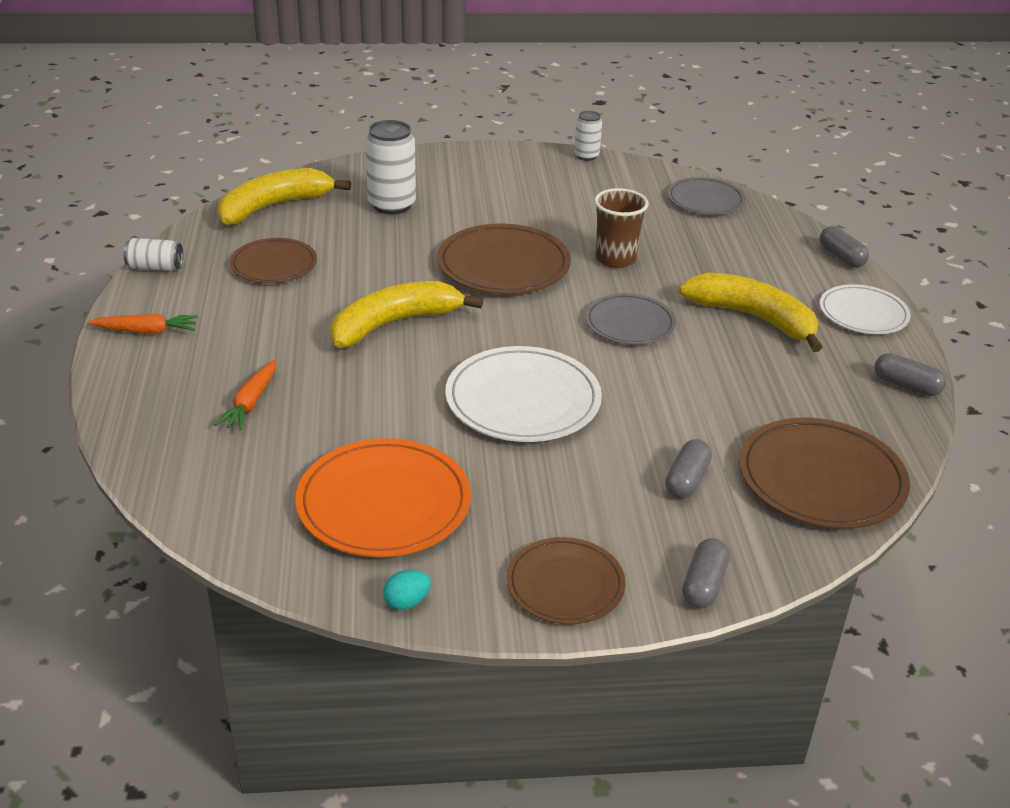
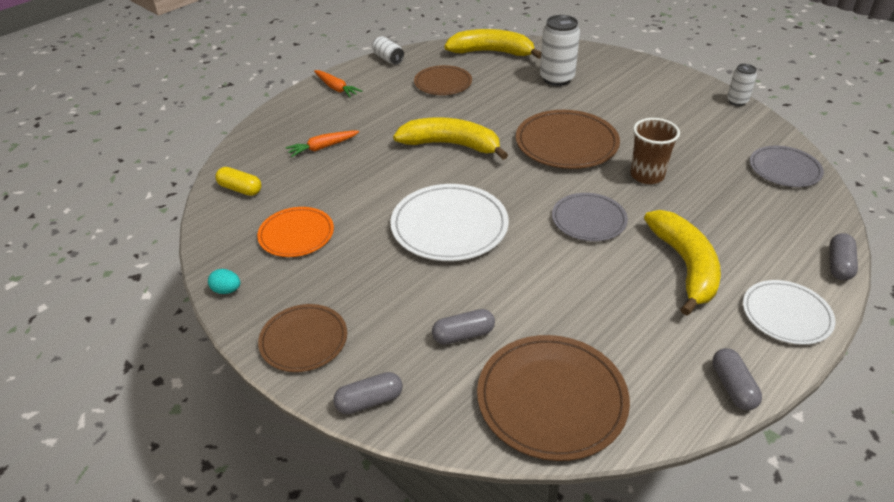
camera: 50 degrees right, 5 degrees up
orange plate [295,438,471,557] -> orange plate [257,207,334,257], size x0.64
none -> yellow capsule [215,167,261,196]

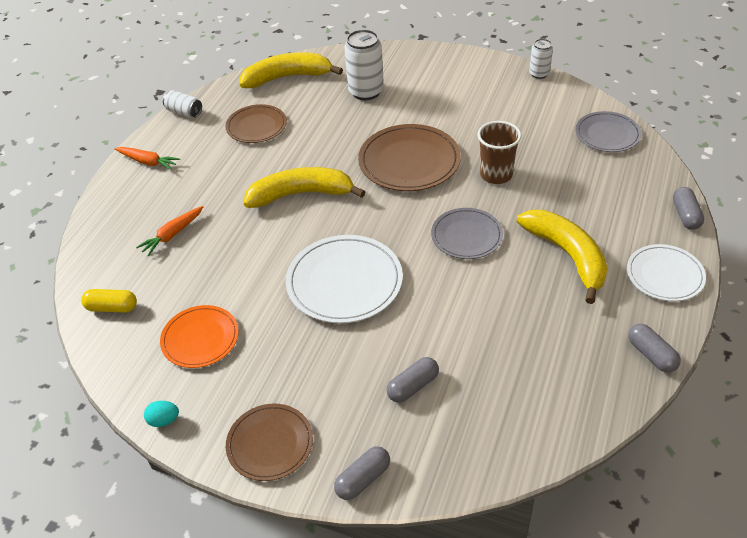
camera: 20 degrees left, 5 degrees up
brown plate [477,335,630,461] -> none

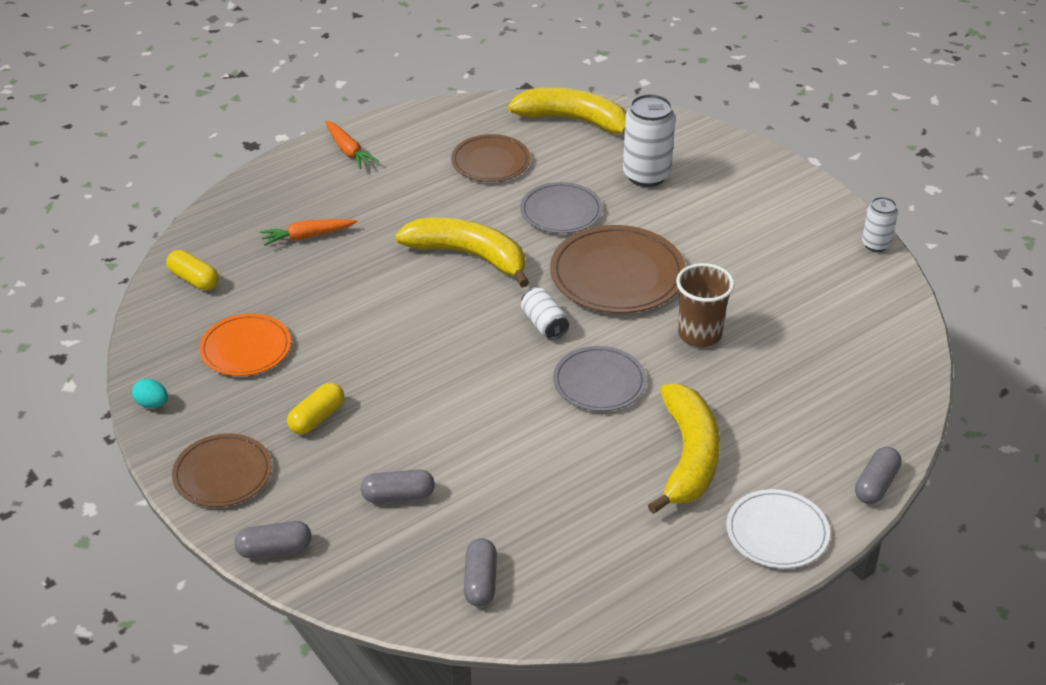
camera: 30 degrees right, 5 degrees down
white can [163,90,202,118] -> white can moved to [521,287,569,339]
white plate [286,235,403,323] -> none
grey plate [575,111,641,152] -> grey plate moved to [520,182,603,234]
grey capsule [628,324,681,373] -> grey capsule moved to [464,538,497,607]
none -> yellow capsule [287,383,344,435]

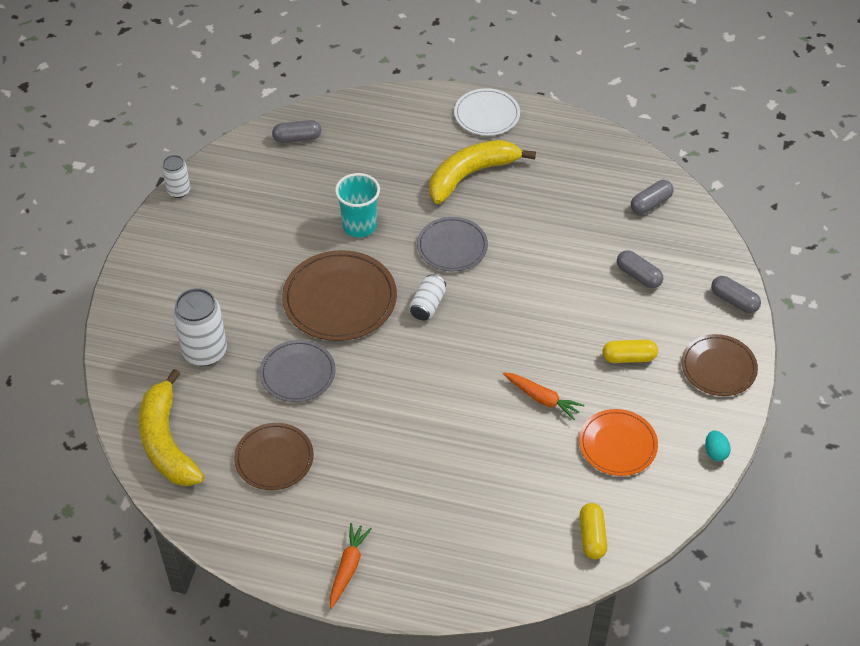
camera: 130 degrees left, 10 degrees up
orange carrot [260,219,357,246] -> orange carrot moved to [503,372,584,420]
yellow banana [395,218,529,287] -> none
brown cup [676,263,734,347] -> turquoise cup [335,173,380,238]
grey capsule [855,447,902,504] -> grey capsule moved to [272,120,321,143]

